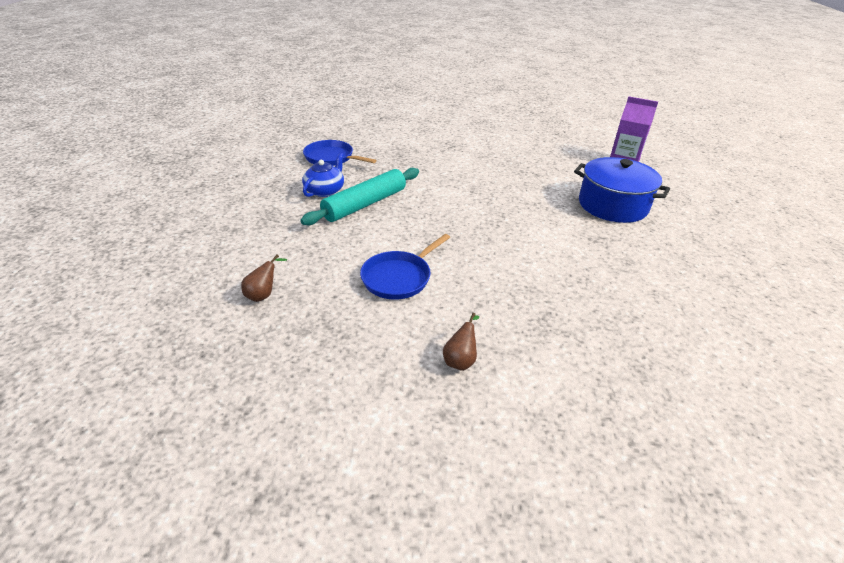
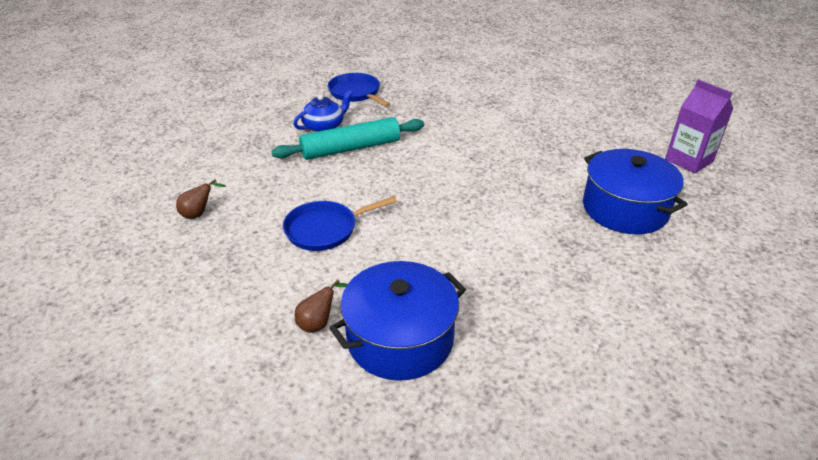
camera: 25 degrees right, 0 degrees up
none -> blue pot [329,261,466,381]

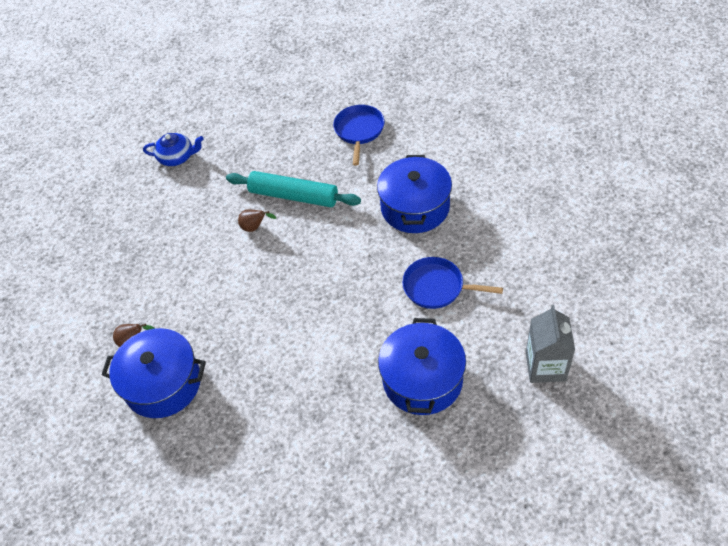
camera: 45 degrees right, 15 degrees up
brown pear [176,180,226,219] -> brown pear moved to [238,209,276,232]
blue pan [283,196,397,251] -> blue pan moved to [402,257,503,309]
blue teapot [293,90,353,132] -> blue teapot moved to [143,133,204,166]
purple carton [665,79,733,174] -> grey carton [526,305,575,383]
none -> blue pot [377,155,452,233]

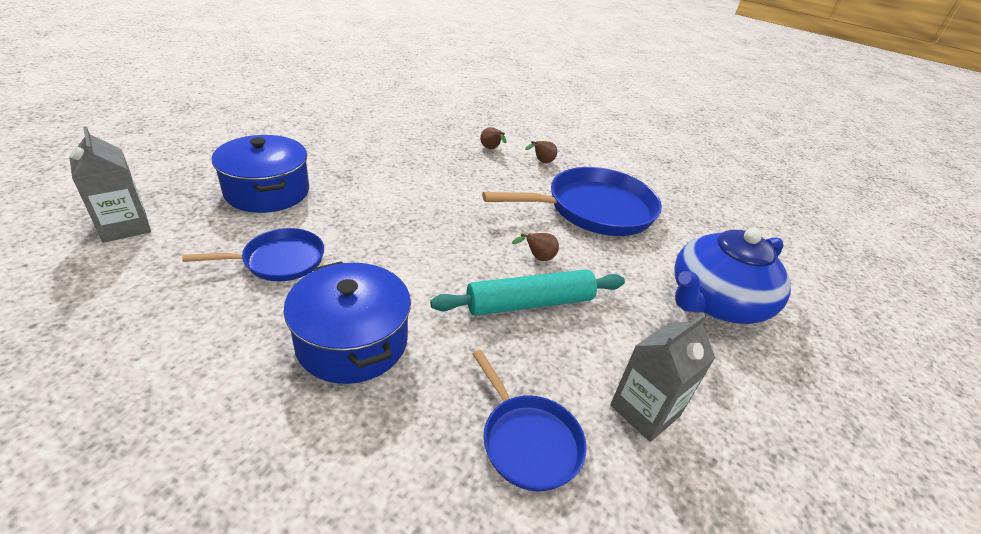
camera: 135 degrees right, 15 degrees down
blue pot [102,328,206,418] -> brown pear [480,127,506,149]
blue teapot [143,133,204,166] -> blue teapot [674,228,791,324], size x1.94
none -> blue pan [482,167,662,236]
none -> grey carton [610,313,715,442]

